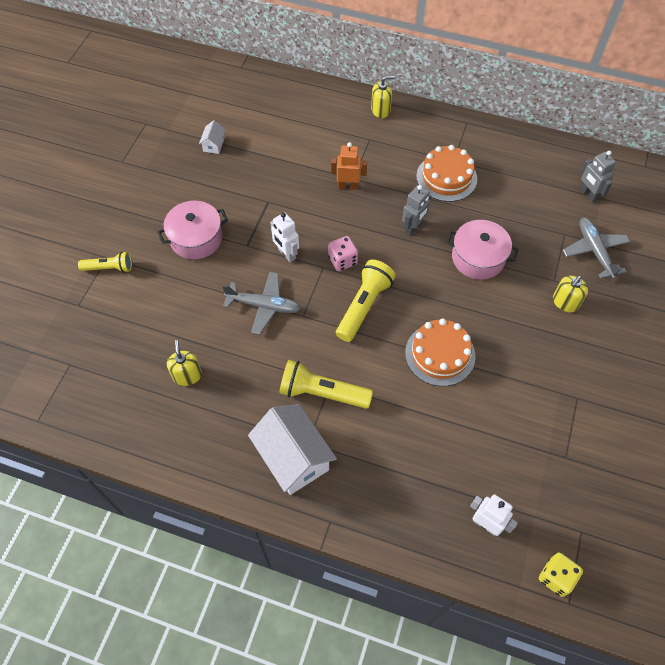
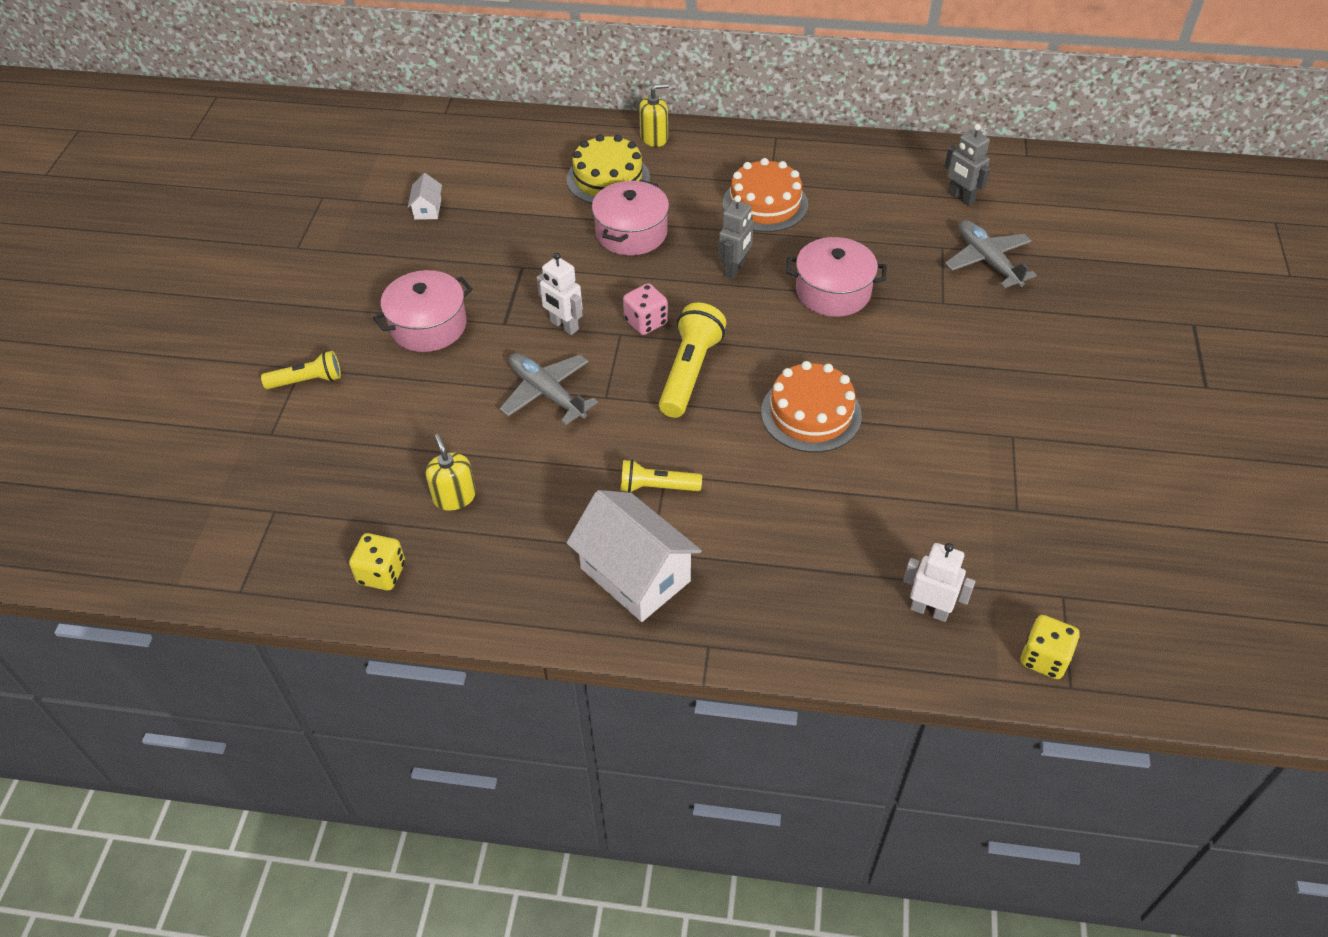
camera: 10 degrees left, 10 degrees down
grey plane [222,272,301,335] -> grey plane turned 135 degrees counterclockwise [500,353,598,425]
yellow flashlight [279,360,373,409] -> yellow flashlight [620,459,702,493], size x0.62
orange robot [331,142,367,190] -> pink pot [592,180,669,255]
yellow soap dispenser [553,276,588,312] -> none
none -> yellow dice [349,533,405,590]
none -> yellow cake [566,134,650,204]

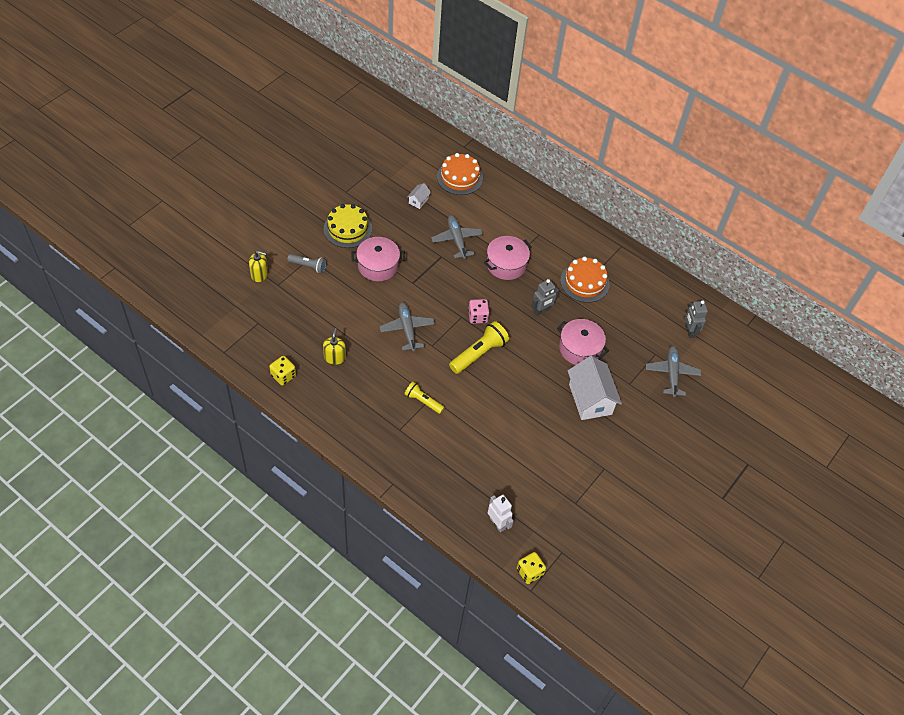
camera: 25 degrees right, 5 degrees up
yellow flashlight [261,351,341,389] -> grey flashlight [287,254,327,273]
white robot [537,253,583,335] -> none
yellow cake [566,134,650,204] -> yellow cake moved to [324,204,372,248]
white house [567,490,702,622] -> white house moved to [568,356,622,420]
yellow soap dispenser [639,83,669,147] -> yellow soap dispenser moved to [249,251,268,282]
orange cake [761,361,862,453] -> orange cake moved to [437,153,483,195]
none -> grey plane [431,215,483,259]

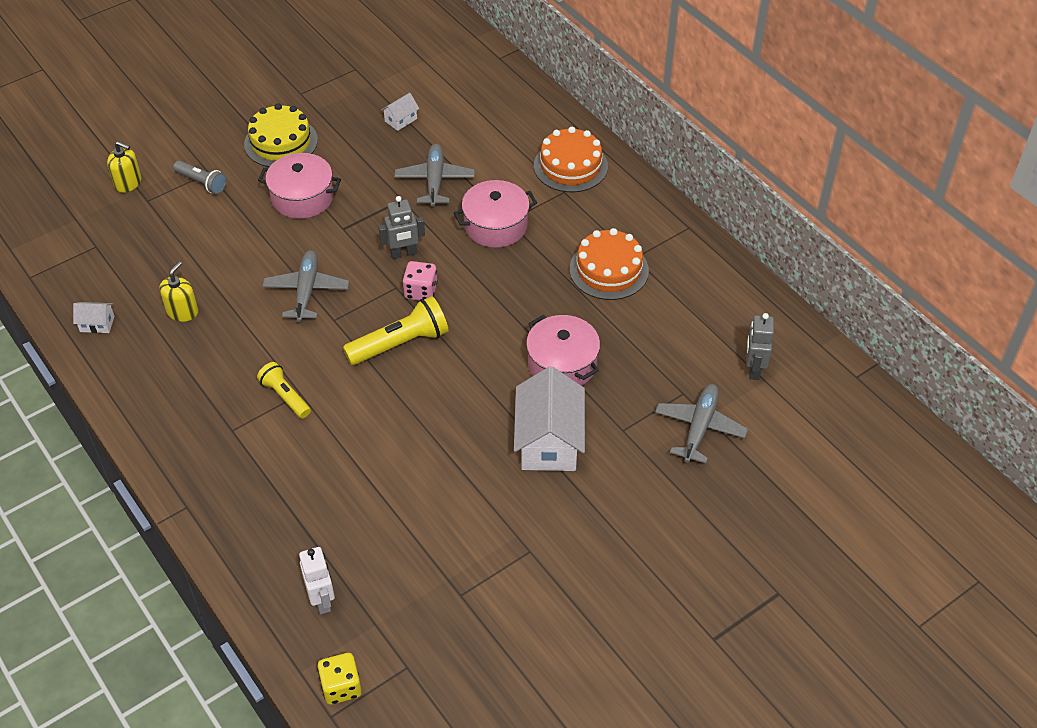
camera: 20 degrees right, 5 degrees down
yellow dice [269,356,296,385] -> white house [73,302,114,333]
orange cake [437,153,483,195] -> orange cake moved to [534,127,608,192]
grey robot [531,279,559,316] -> grey robot moved to [378,196,425,259]

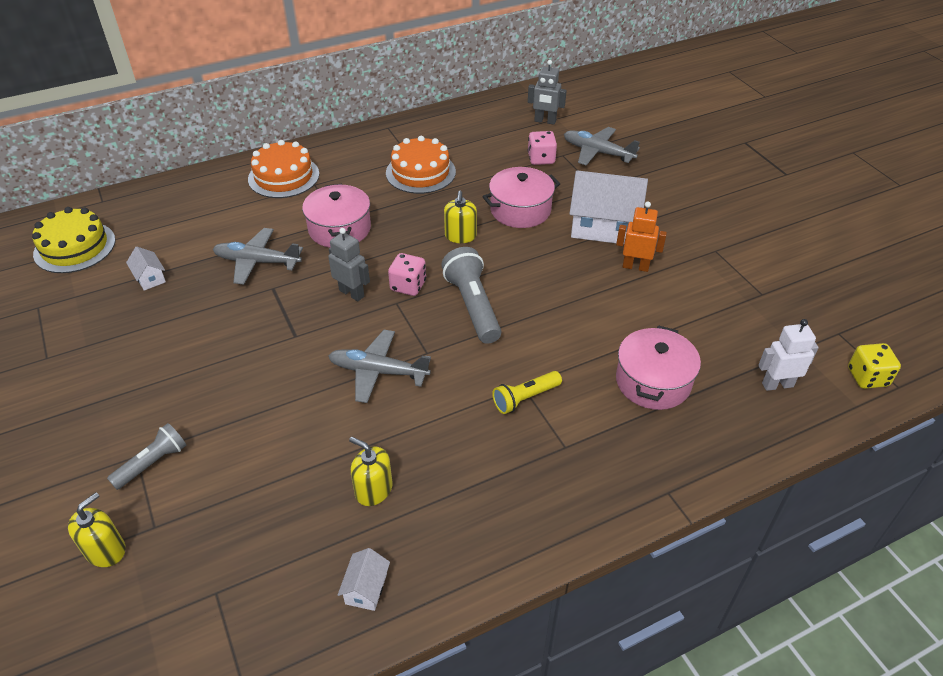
camera: 80 degrees left, 5 degrees down
yellow cake [244,103,318,167] -> yellow cake moved to [32,207,115,273]
pink pot [258,153,341,219] -> pink pot moved to [616,325,701,410]
yellow flashlight [343,296,448,365] -> grey flashlight [441,247,501,344]
grey robot [378,196,425,259] -> grey robot turned 45 degrees counterclockwise [328,228,370,301]
none -> yellow soap dispenser [444,191,477,243]
none -> pink dice [528,131,557,165]
none -> orange robot [616,201,667,272]

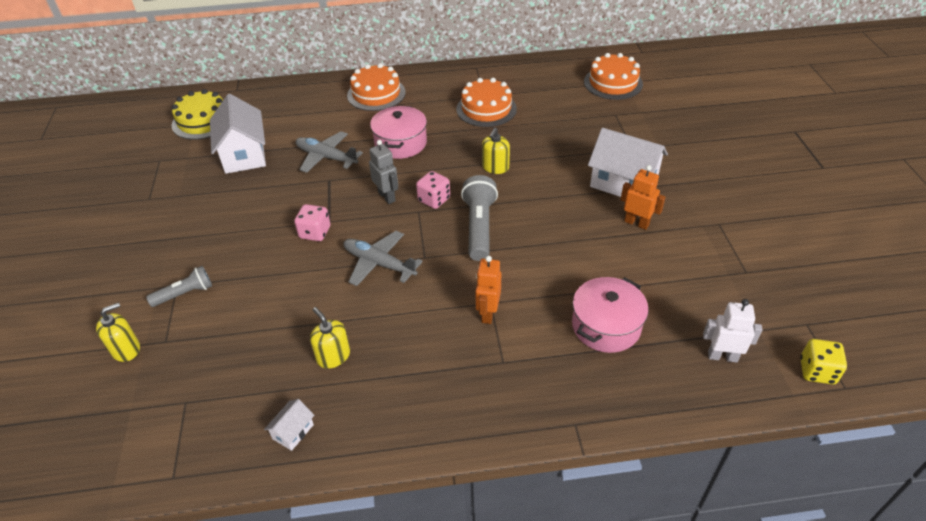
camera: 20 degrees right, 0 degrees up
white house [126,246,166,291] -> white house [210,94,266,174], size x2.22
pink pot [482,167,560,228] -> none
yellow flashlight [492,371,562,414] -> orange robot [475,256,501,324]
grey robot [528,60,567,125] -> orange cake [584,53,643,100]
pink dice [528,131,557,165] -> pink dice moved to [294,204,330,241]
grey plane [564,127,640,166] -> none

